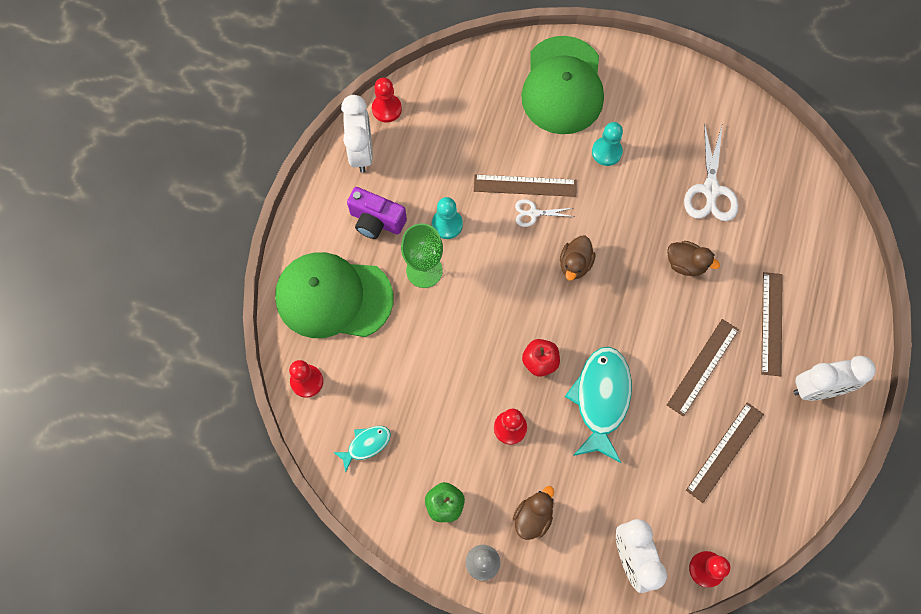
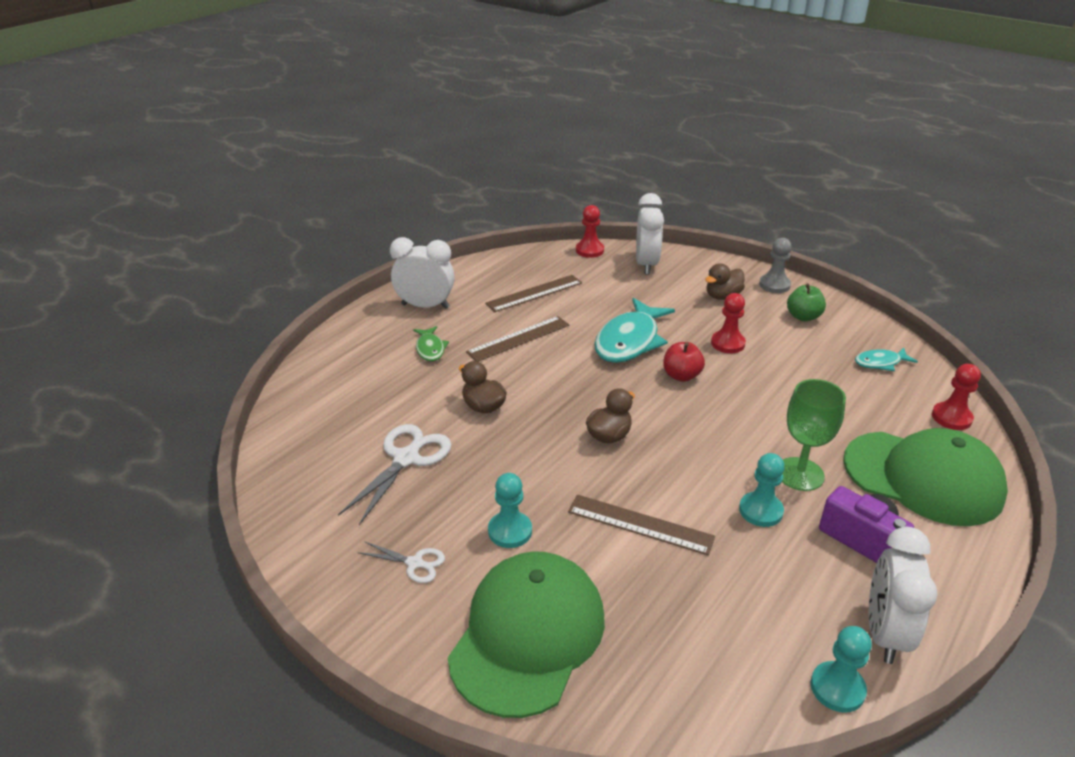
camera: 160 degrees left, 35 degrees down
red pawn [372,78,402,122] -> turquoise pawn [811,626,872,713]
white scissors [515,199,574,227] -> white scissors moved to [357,541,445,583]
brown ruler [761,272,783,376] -> green fish [413,326,449,361]

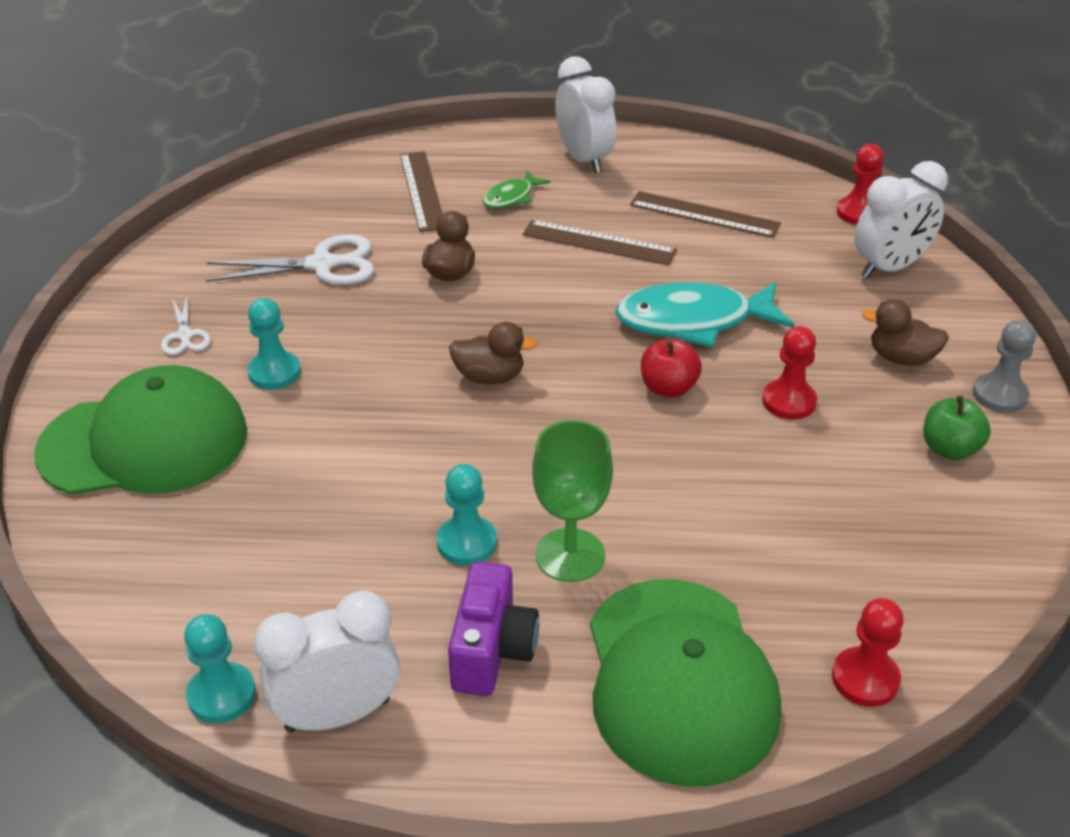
camera: 55 degrees right, 5 degrees up
brown ruler [568,495,715,555] -> brown ruler moved to [400,151,443,232]
turquoise fish [855,348,918,371] -> none

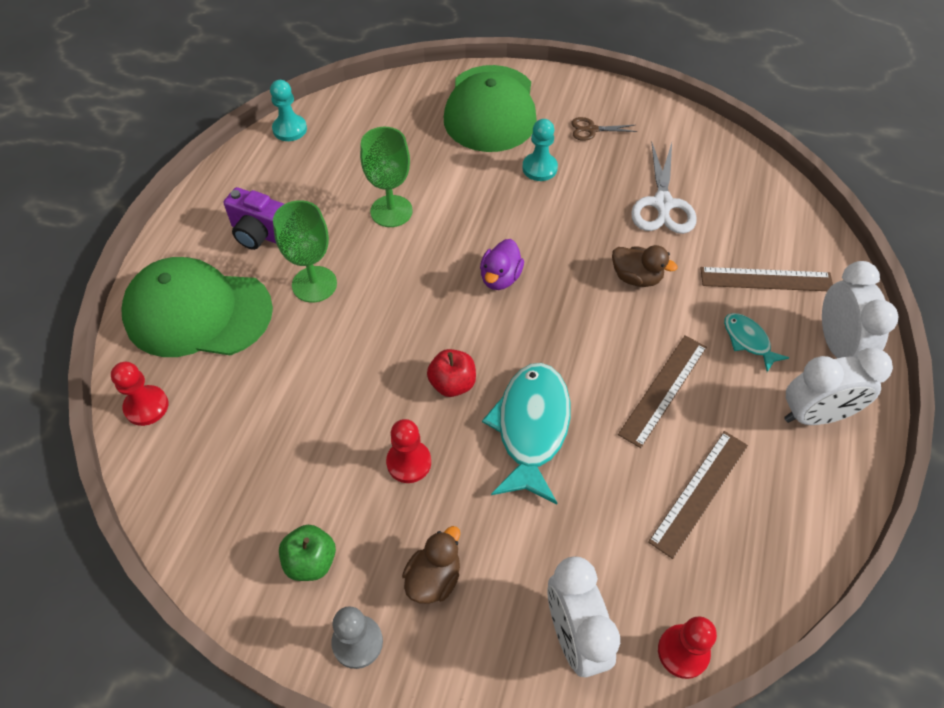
camera: 105 degrees right, 15 degrees up
white scissors [161,295,211,355] -> brown scissors [571,117,638,141]
white clock [254,591,400,733] -> white clock moved to [822,261,898,358]
turquoise pawn [437,464,497,565] -> none
brown duck [449,322,537,384] -> purple duck [480,239,524,290]
green fish [483,171,550,209] -> turquoise fish [724,313,789,372]
none -> green goblet [360,127,413,227]

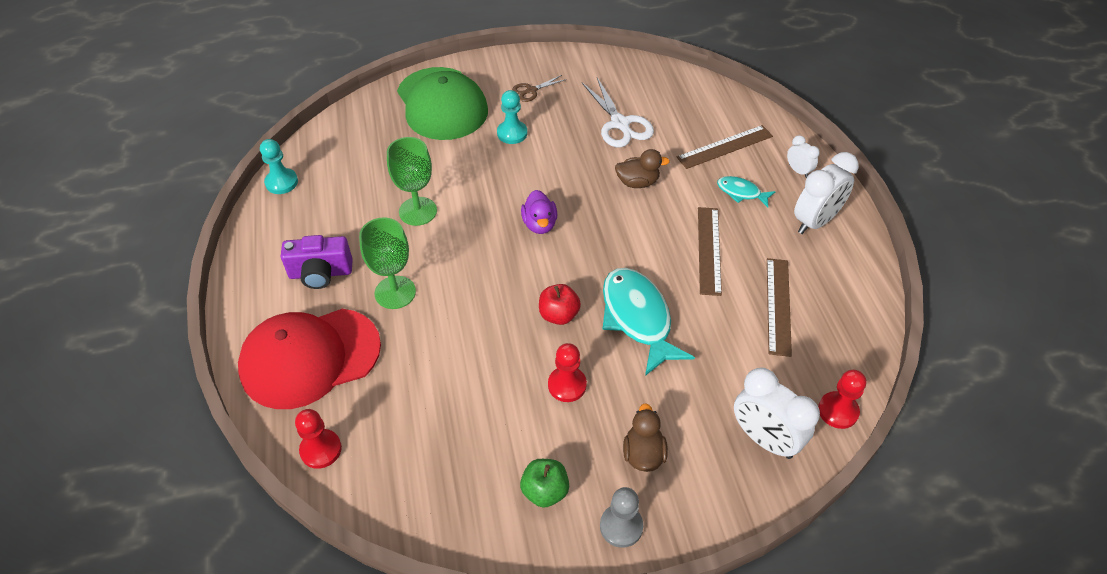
camera: 30 degrees left, 5 degrees down
green cap [121,257,273,357] -> red cap [238,309,381,409]
white clock [822,261,898,358] -> white clock [787,135,820,178], size x0.52

